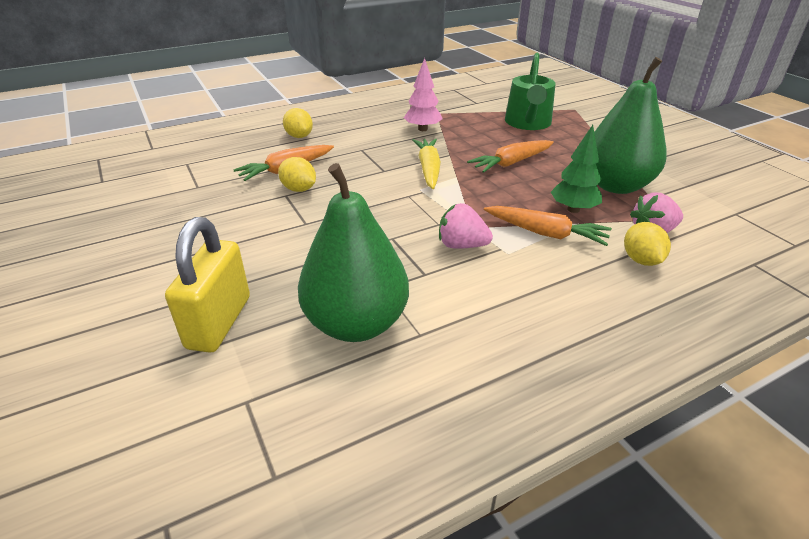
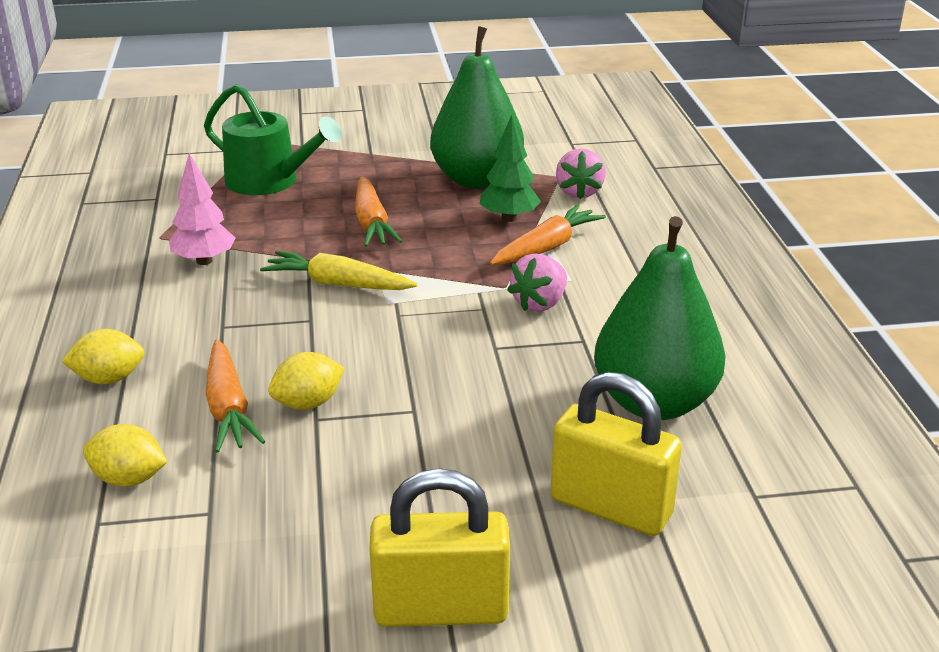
camera: 70 degrees left, 5 degrees down
yellow lemon [624,222,671,266] -> yellow lemon moved to [83,424,167,487]
none -> yellow padlock [370,468,510,627]

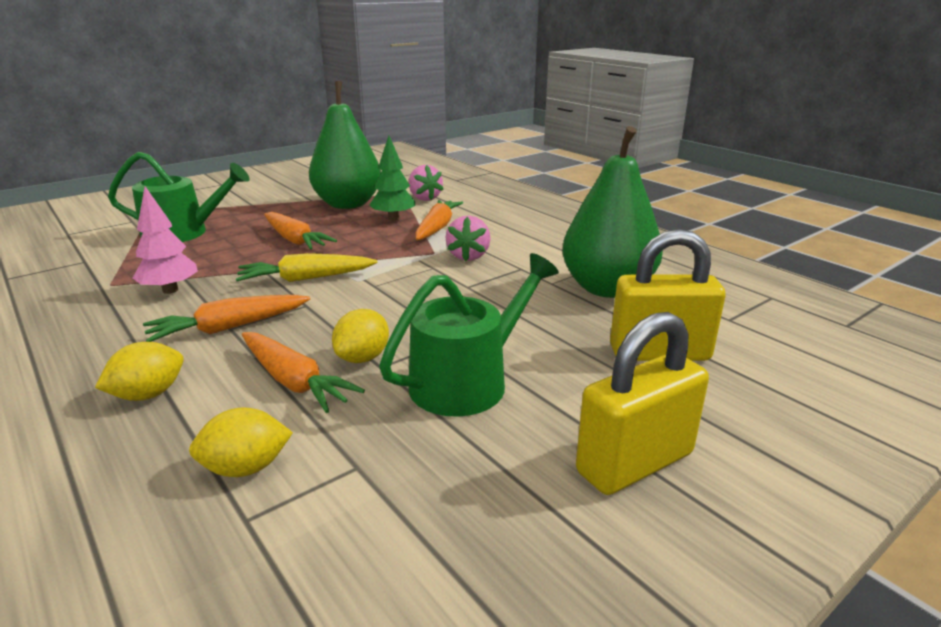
camera: 30 degrees left, 5 degrees down
none -> orange carrot [143,295,310,342]
none -> green watering can [379,253,559,417]

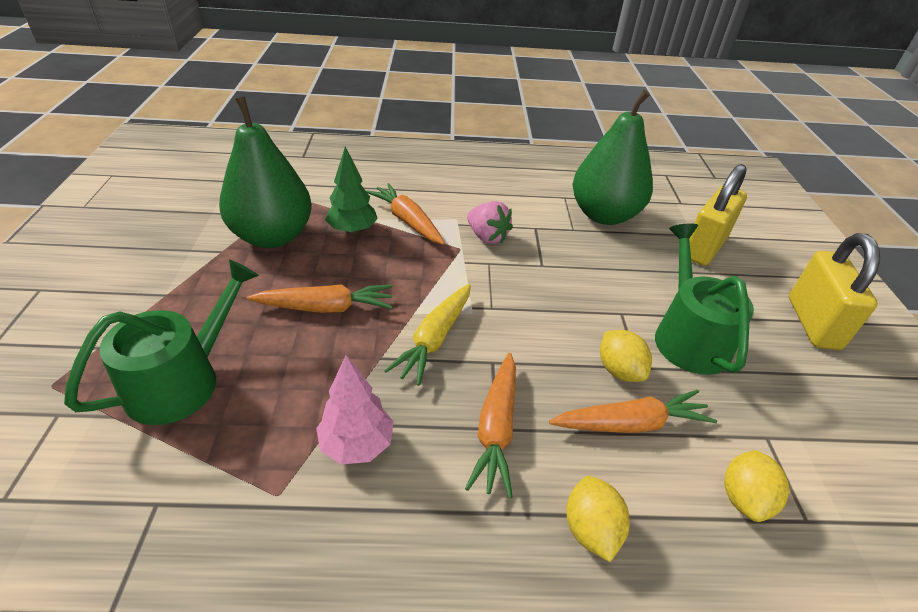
camera: 55 degrees left, 15 degrees up
pink strawberry [409,165,444,201] -> none

